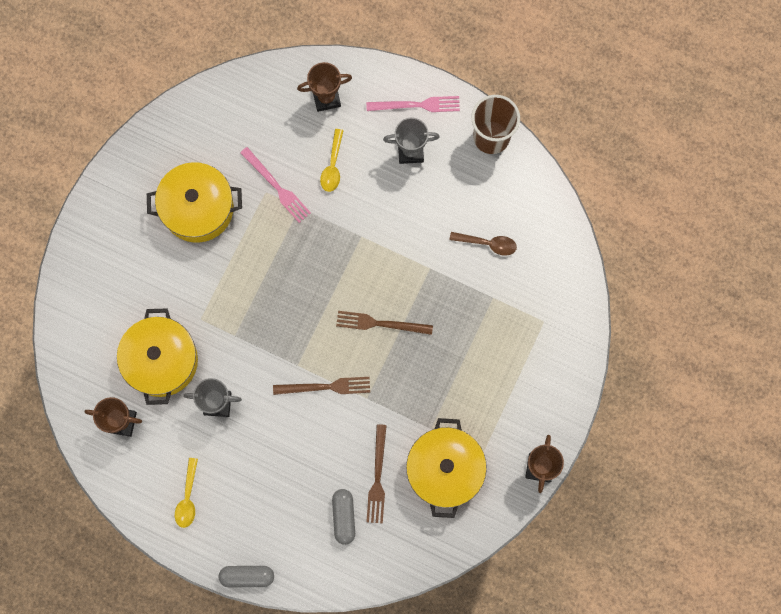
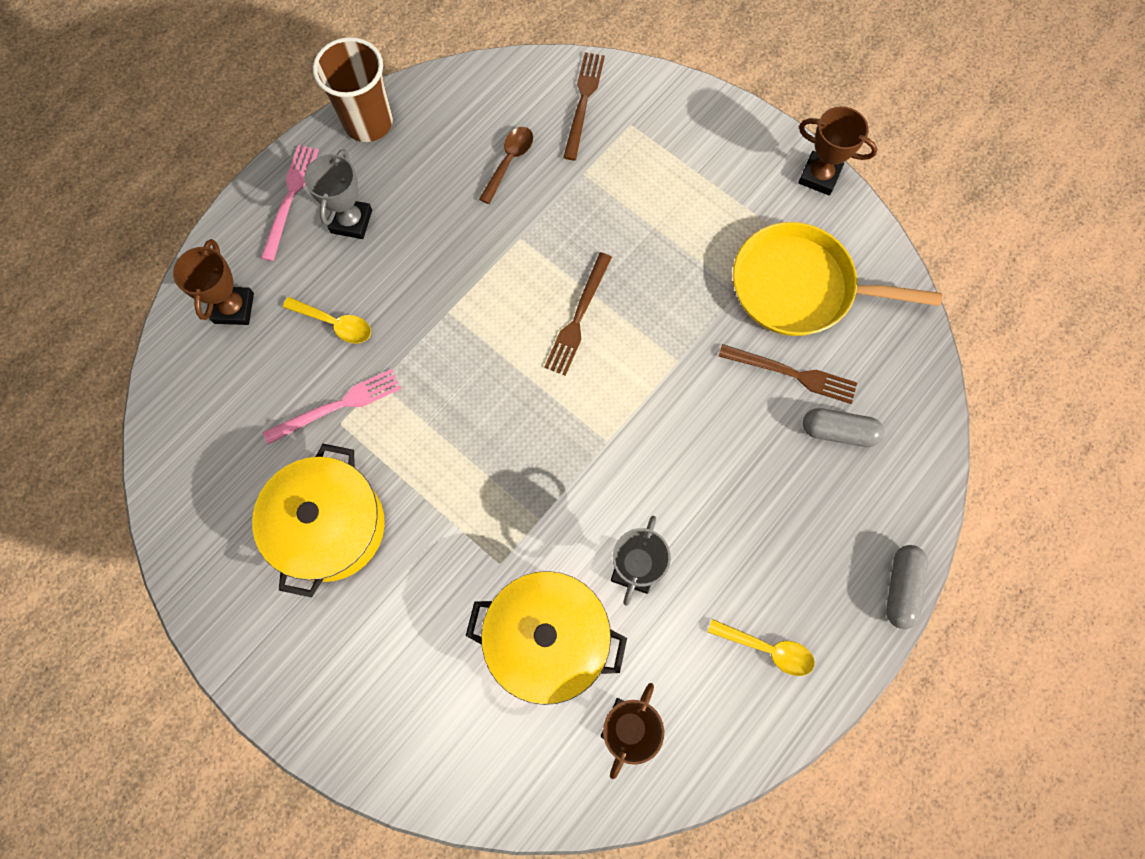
camera: 75 degrees left, 5 degrees down
brown fork [273,377,370,395] -> brown fork moved to [563,52,605,160]
yellow pot [406,418,487,518] -> yellow pan [733,222,942,336]

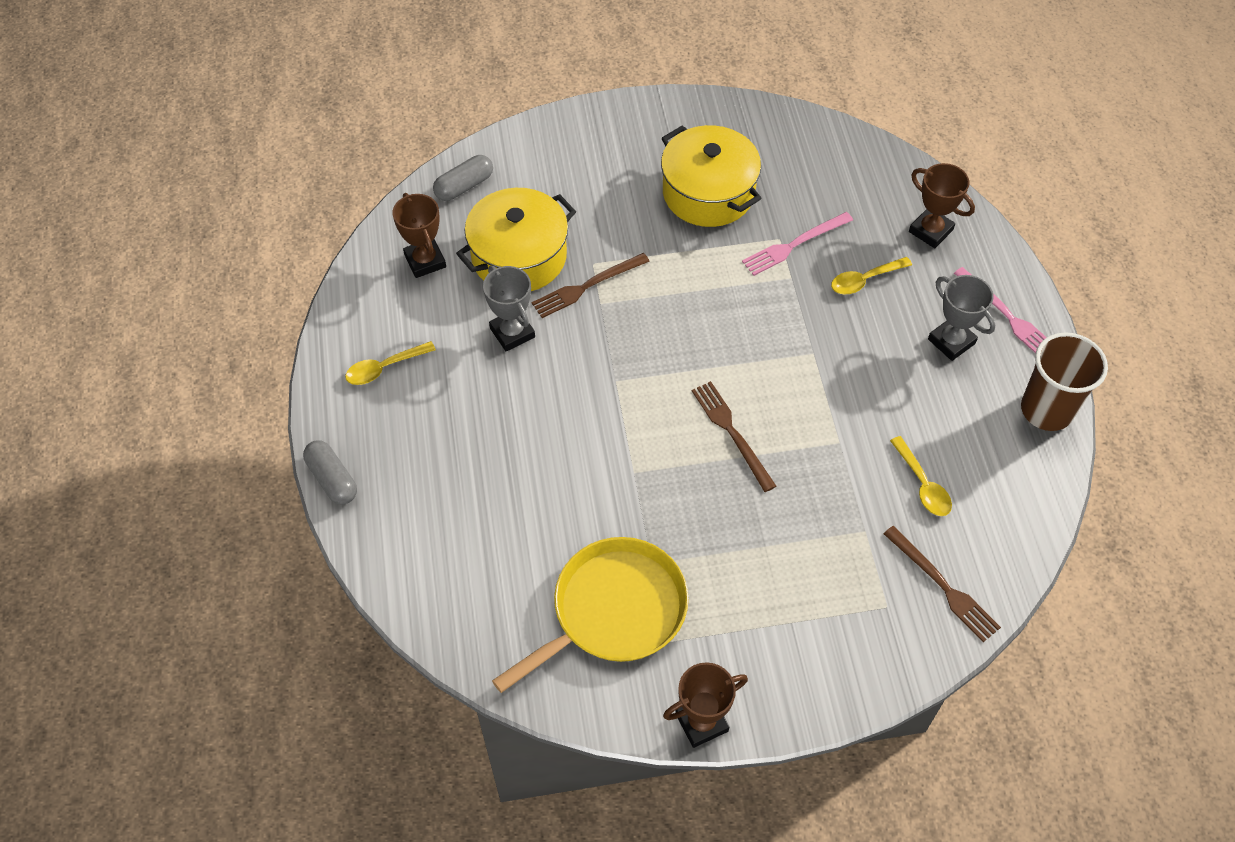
camera: 130 degrees right, 15 degrees down
pink fork [263,369,401,444] -> pink fork turned 45 degrees clockwise [742,212,853,276]
brown spoon [479,127,533,204] -> yellow spoon [890,436,952,516]
brown fork [718,344,857,404] -> brown fork moved to [532,253,650,318]
grey capsule [803,408,884,447] -> grey capsule moved to [433,155,493,201]

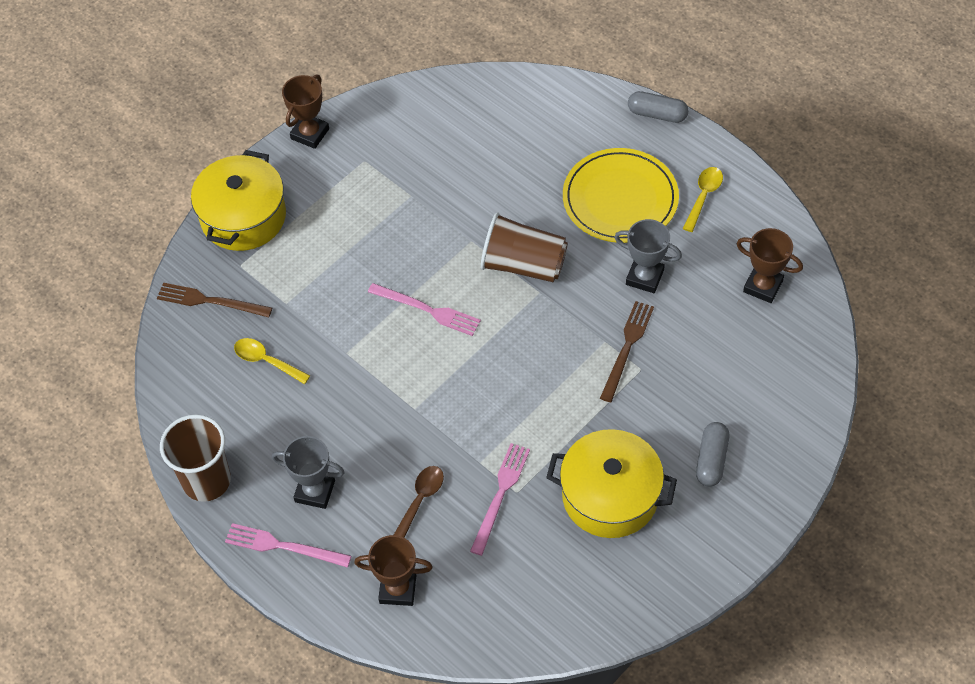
camera: 145 degrees right, 0 degrees up
grey capsule [433,155,493,201] -> grey capsule moved to [696,422,729,487]
yellow pot [456,188,576,291] -> yellow pot moved to [191,150,286,251]
yellow pan [492,537,689,693] -> none
brown fork [692,381,776,492] -> pink fork [368,283,481,336]
yellow spoon [831,257,912,294] -> brown spoon [394,466,444,538]
none -> brown cup [481,213,568,282]
none -> yellow plate [563,148,679,243]

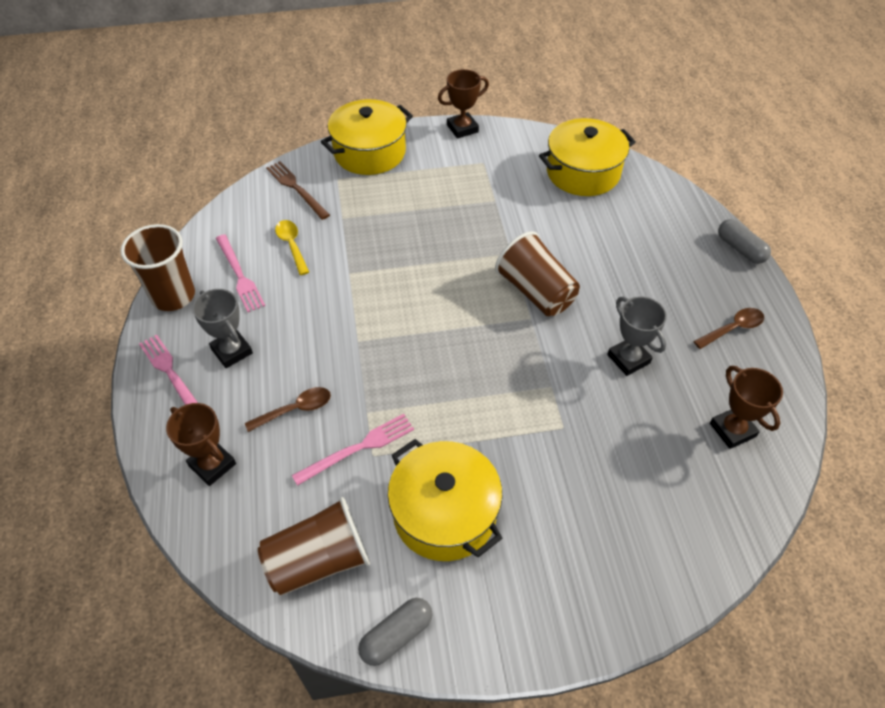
camera: 35 degrees right, 5 degrees down
pink fork [368,283,481,336] -> pink fork moved to [216,234,265,312]
yellow plate [563,148,679,243] -> none
brown fork [600,301,654,402] -> none
yellow spoon [683,167,723,232] -> brown spoon [693,308,764,349]
grey capsule [696,422,729,487] -> grey capsule moved to [358,598,433,666]
none -> brown cup [258,497,370,596]
none -> yellow pot [539,118,636,196]

